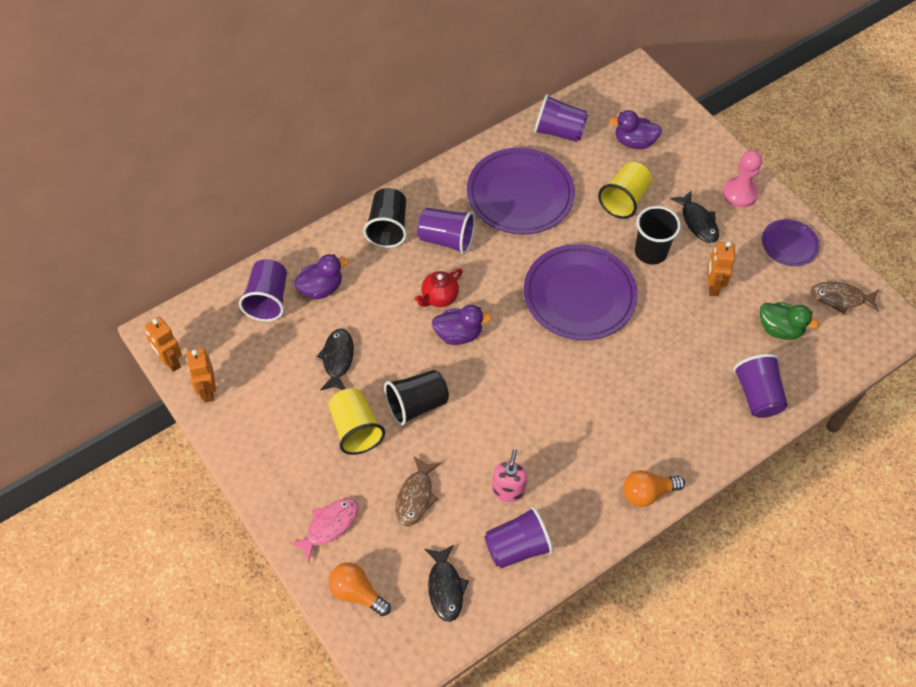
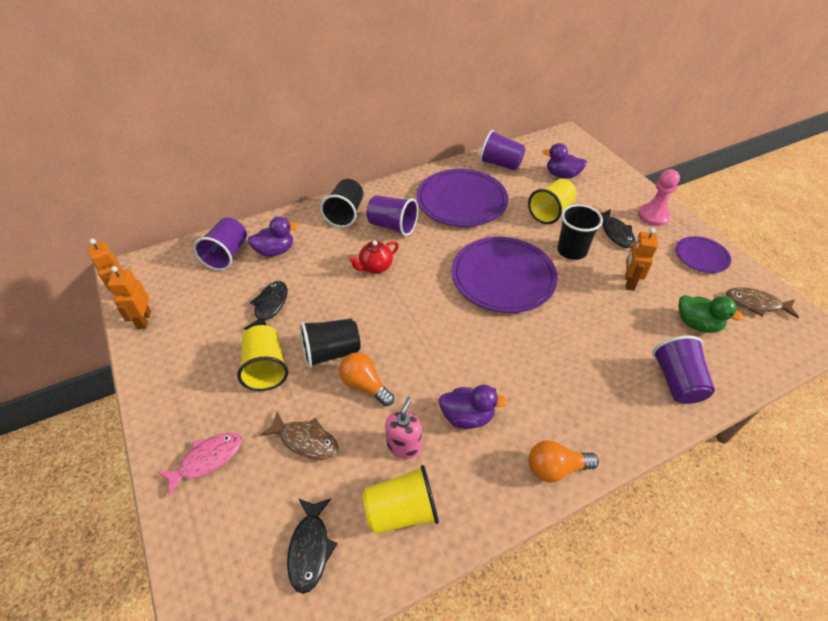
camera: 10 degrees right, 10 degrees down
orange light bulb [329,562,391,616] -> orange light bulb moved to [339,352,394,406]
brown fish [396,456,441,526] -> brown fish turned 90 degrees counterclockwise [260,412,339,460]
purple duck [432,305,492,345] -> purple duck moved to [439,385,508,429]
purple cup [484,507,553,568] -> yellow cup [363,465,439,534]

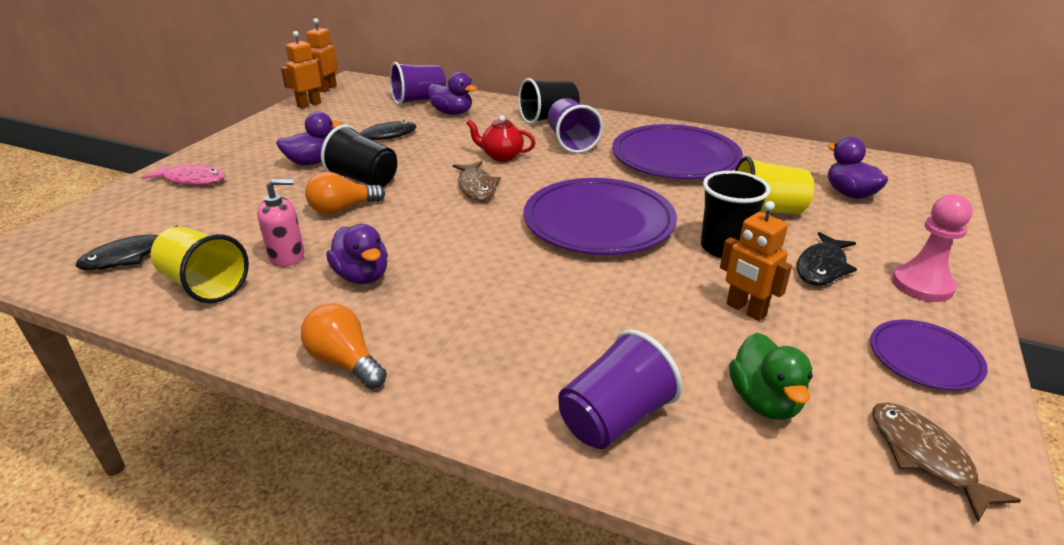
camera: 50 degrees right, 15 degrees down
yellow cup [237,325,288,391] -> purple duck [276,111,343,166]
brown fish [260,412,339,460] -> brown fish moved to [453,161,501,200]
orange light bulb [339,352,394,406] -> orange light bulb turned 120 degrees counterclockwise [305,172,385,215]
purple cup [480,130,526,171] -> none
orange robot [625,228,658,290] -> orange robot turned 105 degrees counterclockwise [720,201,792,321]

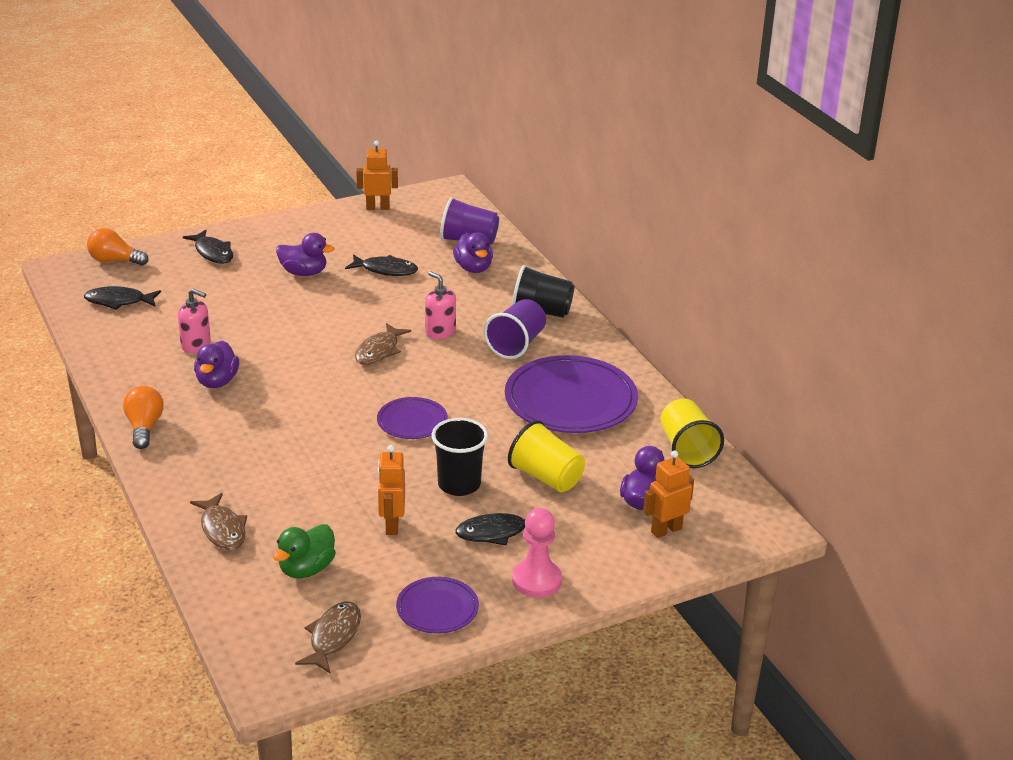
camera: 40 degrees right, 0 degrees up
pink fish [141,164,226,185] -> black fish [183,230,233,264]
yellow cup [151,227,249,303] -> yellow cup moved to [660,398,724,468]
orange light bulb [305,172,385,215] -> orange light bulb moved to [87,228,149,266]
orange robot [306,18,338,92] -> orange robot moved to [643,451,694,538]
black cup [321,125,397,187] -> none
red teapot [466,115,536,162] -> pink soap dispenser [425,271,456,339]
purple plate [524,178,677,255] -> purple plate [377,397,448,439], size x0.52
purple cup [558,329,682,449] -> brown fish [190,493,247,550]

